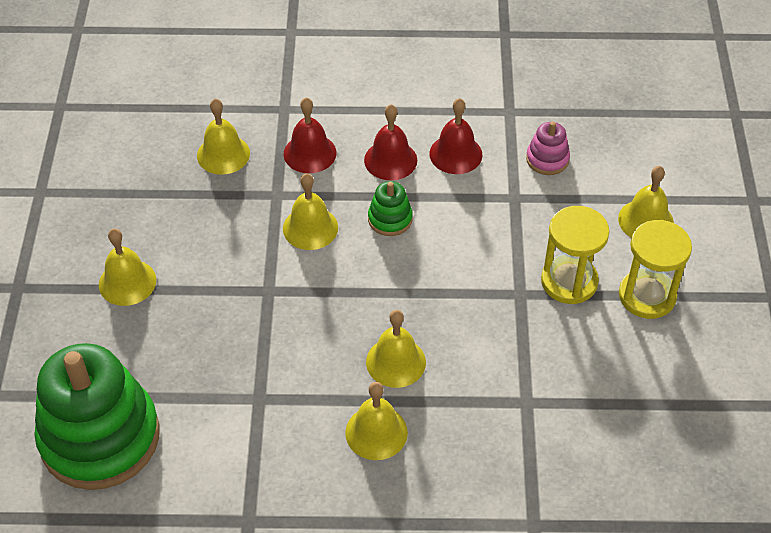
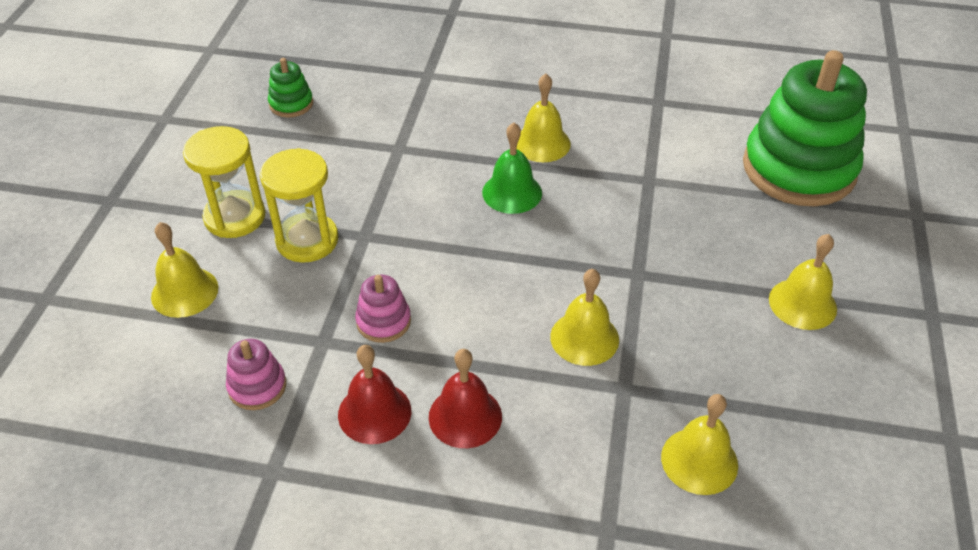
camera: 170 degrees left, 5 degrees down
red bell [284,97,336,173] -> none
yellow bell [366,310,426,388] -> green bell [482,122,542,214]
green stacking toy [368,181,413,236] -> green stacking toy moved to [268,58,313,118]
none -> pink stacking toy [355,275,411,343]

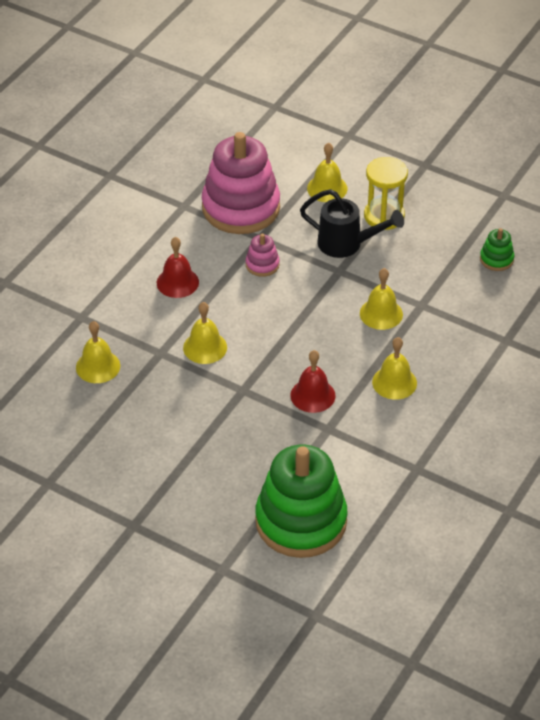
camera: 110 degrees right, 0 degrees up
pink stacking toy [226,339,286,410] -> pink stacking toy [202,132,280,234], size x2.37
yellow hourglass [260,148,338,263] -> black watering can [300,189,404,258]
red bell [338,345,411,444] -> red bell moved to [290,350,335,413]
green bell [482,122,542,214] -> none
yellow bell [769,234,837,330] -> yellow bell moved to [360,268,403,330]

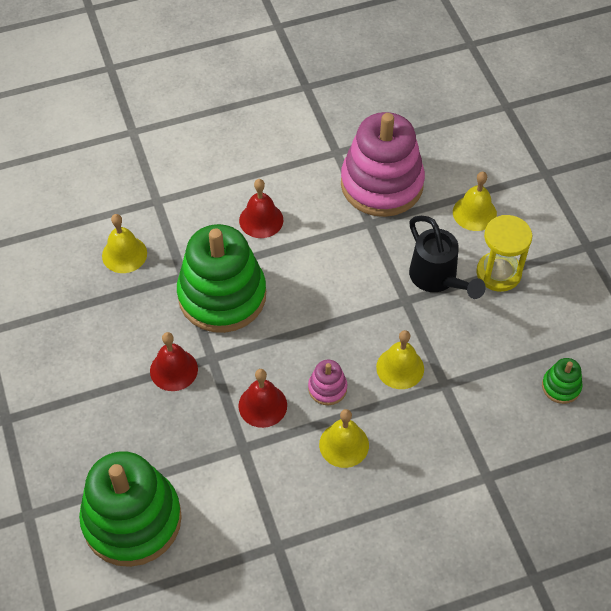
camera: 40 degrees right, 10 degrees up
yellow bell [183,302,227,364] -> green stacking toy [177,224,266,333]
pink stacking toy [245,234,280,277] -> pink stacking toy moved to [308,360,347,405]
none -> red bell [150,332,198,391]

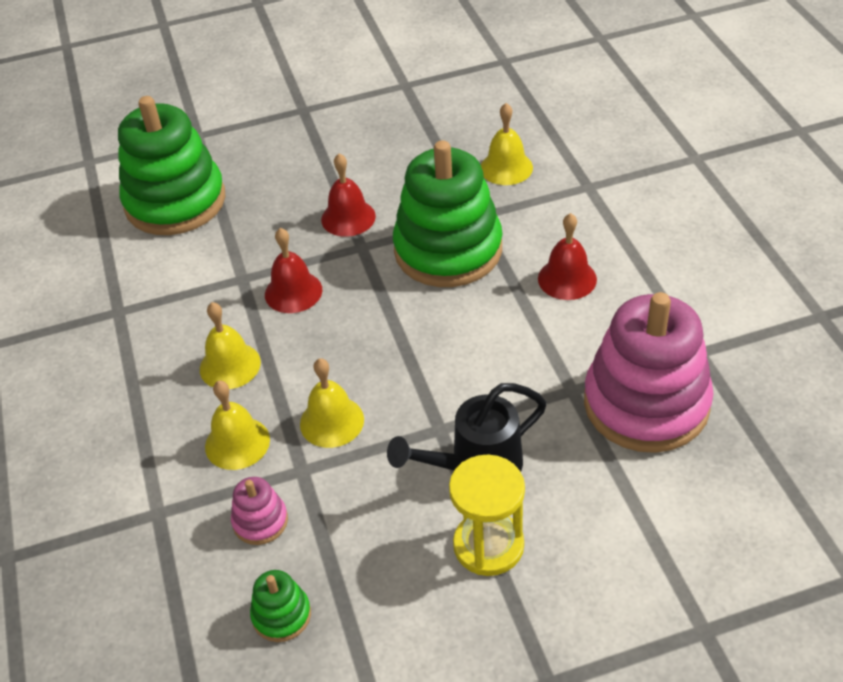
camera: 95 degrees right, 10 degrees down
pink stacking toy [308,360,347,405] -> pink stacking toy moved to [231,477,288,545]
yellow bell [453,172,497,231] -> yellow bell moved to [205,381,270,470]

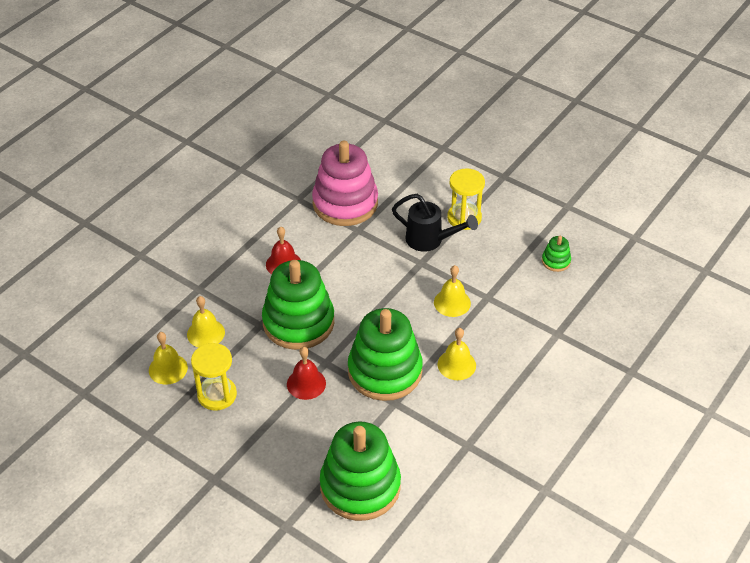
camera: 130 degrees left, 0 degrees up
yellow bell [205,381,270,470] -> yellow bell moved to [149,332,188,385]
pink stacking toy [231,477,288,545] -> none
red bell [265,228,322,313] -> green stacking toy [348,308,423,401]
none -> yellow hourglass [191,343,237,411]

